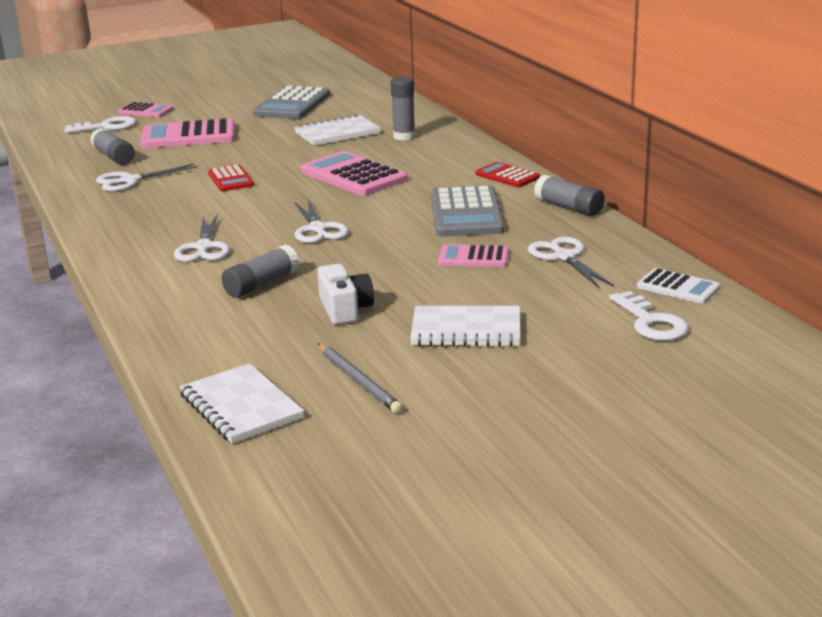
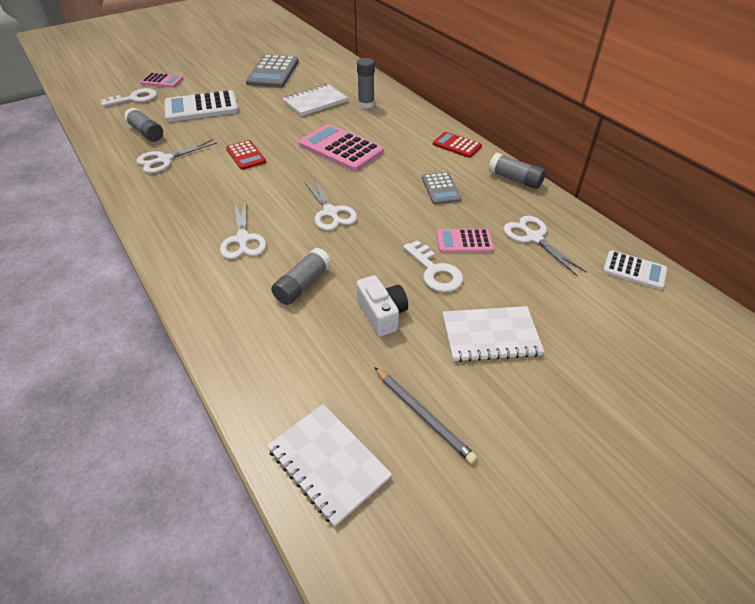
camera: 10 degrees left, 20 degrees up
pink calculator [140,118,235,148] -> white calculator [164,90,238,122]
grey calculator [431,185,504,237] -> grey calculator [422,172,461,205], size x0.57
white key [609,291,689,341] -> white key moved to [403,240,463,292]

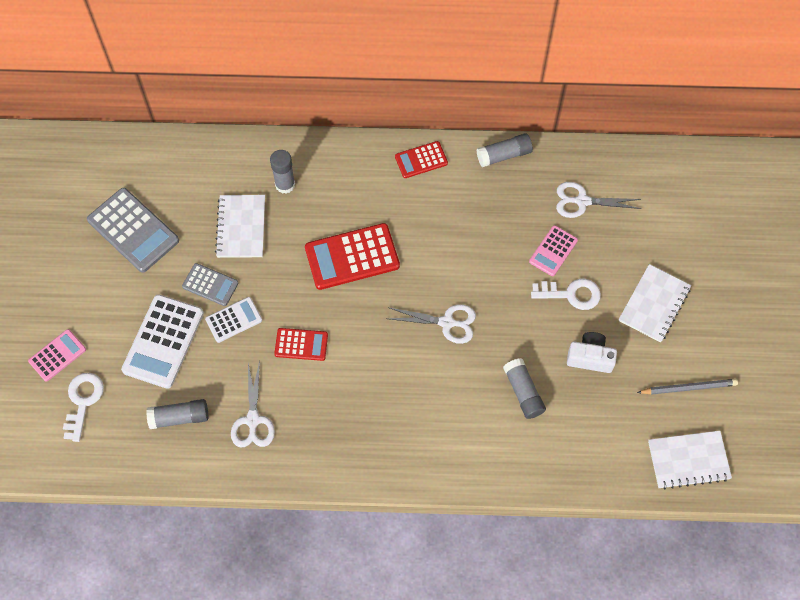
camera: 55 degrees left, 20 degrees up
white scissors [220,199,266,259] -> none
pink calculator [299,124,384,171] -> red calculator [305,223,400,290]
grey calculator [422,172,461,205] -> grey calculator moved to [182,263,239,306]
white calculator [603,250,667,290] -> white calculator moved to [205,297,262,343]

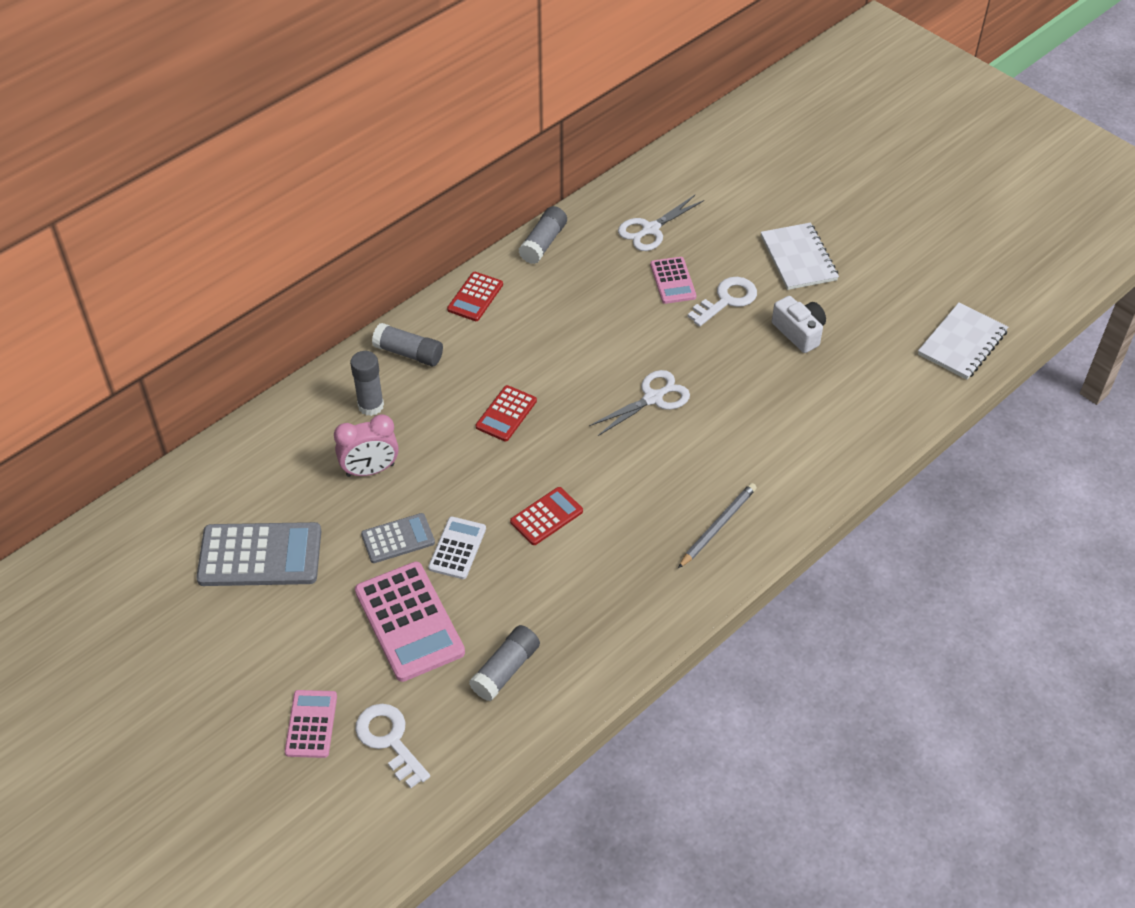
camera: 45 degrees left, 15 degrees down
white calculator [121,294,204,389] -> pink calculator [355,561,465,682]
white notebook [215,195,265,258] -> pink clock [334,414,399,477]
white scissors [231,360,275,448] -> none
red calculator [305,223,400,290] -> red calculator [476,385,537,441], size x0.57
grey glue stick [503,358,546,419] -> grey glue stick moved to [372,323,443,366]
white camera [567,332,617,373] -> white camera turned 90 degrees clockwise [772,296,826,353]
grey pencil [637,379,738,395] -> grey pencil moved to [678,483,757,568]

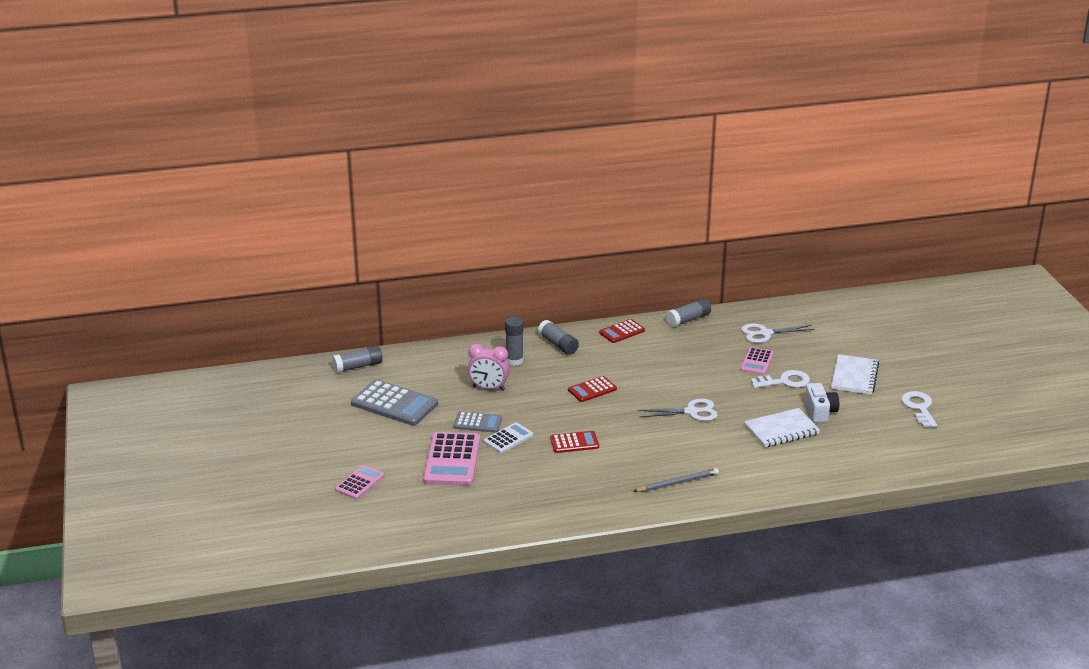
camera: 30 degrees right, 20 degrees down
white key [355,704,430,788] -> white key moved to [901,391,937,427]
grey glue stick [469,625,540,701] -> grey glue stick moved to [332,346,383,373]
white notebook [918,302,1009,380] -> white notebook moved to [744,408,820,447]

